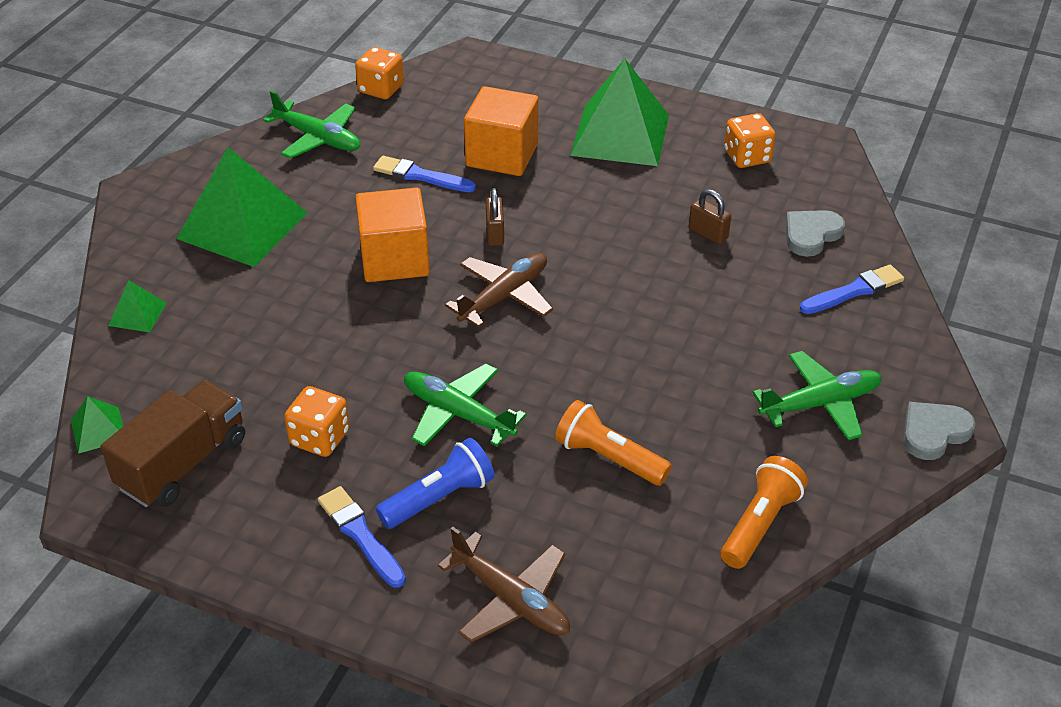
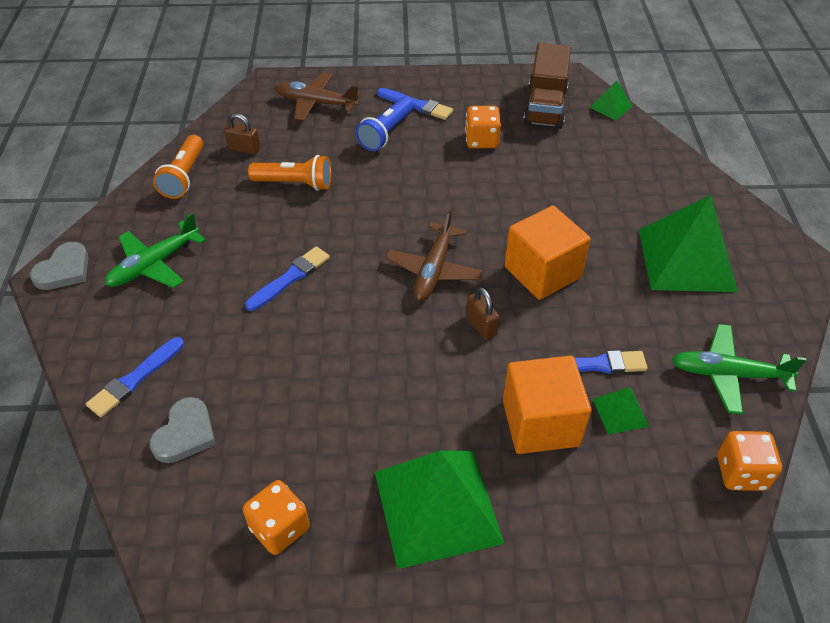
camera: 155 degrees right, 5 degrees up
green pyramid [108,280,167,332] -> green pyramid moved to [593,387,649,435]
green plane [404,364,526,447] -> none
brown padlock [689,189,731,244] -> brown padlock moved to [224,114,260,154]
none -> blue brush [245,246,330,311]

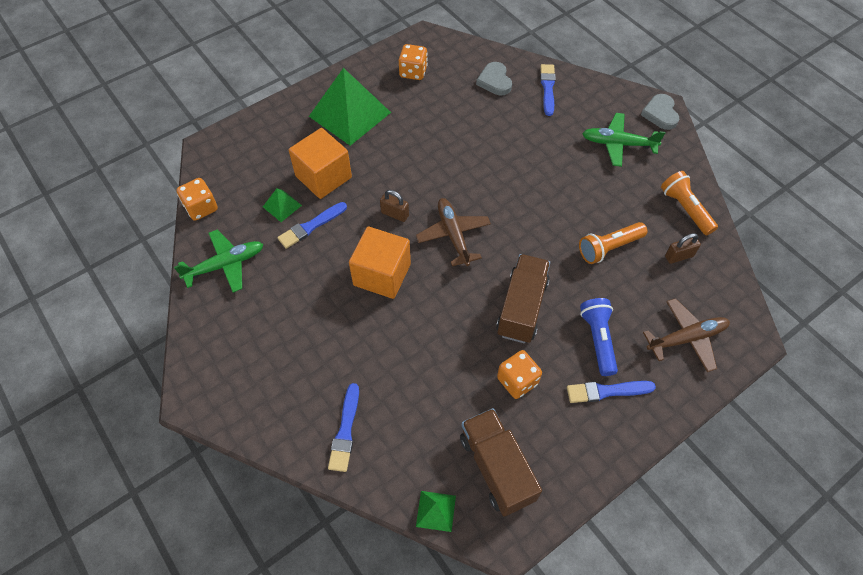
camera: 145 degrees right, 10 degrees up
green plane [105,213,206,288] -> green plane turned 90 degrees counterclockwise [582,113,665,167]
blue brush [245,246,330,311] -> blue brush moved to [328,383,359,472]
green pyramid [639,195,738,292] -> none
none -> brown truck [496,254,550,343]

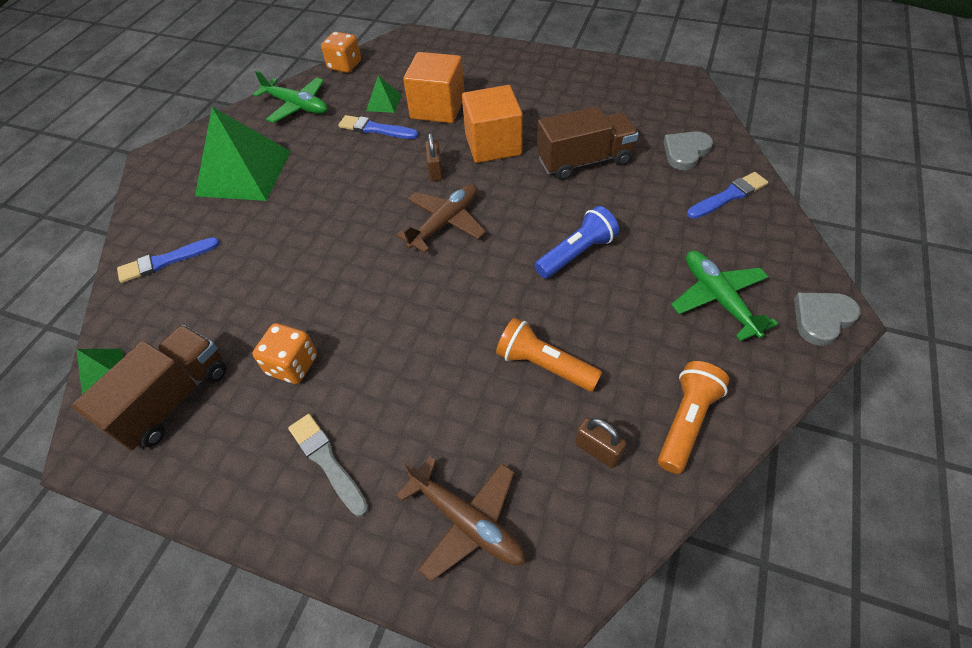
camera: 60 degrees right, 5 degrees down
green pyramid [309,68,391,146] -> green pyramid moved to [195,107,291,201]
orange cube [349,227,411,299] -> orange cube moved to [462,85,523,163]
orange dice [399,44,428,80] -> none
brown truck [496,254,550,343] -> brown truck moved to [537,106,639,180]
blue brush [567,381,656,403] -> grey brush [288,414,369,517]
blue flashlight [580,298,618,376] -> blue flashlight moved to [534,206,619,279]

